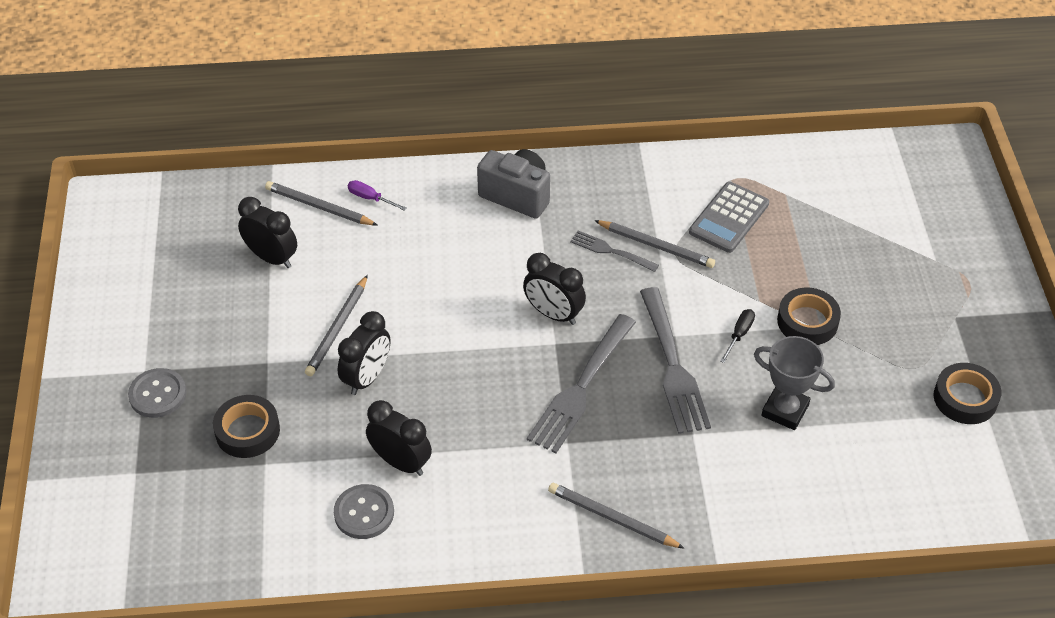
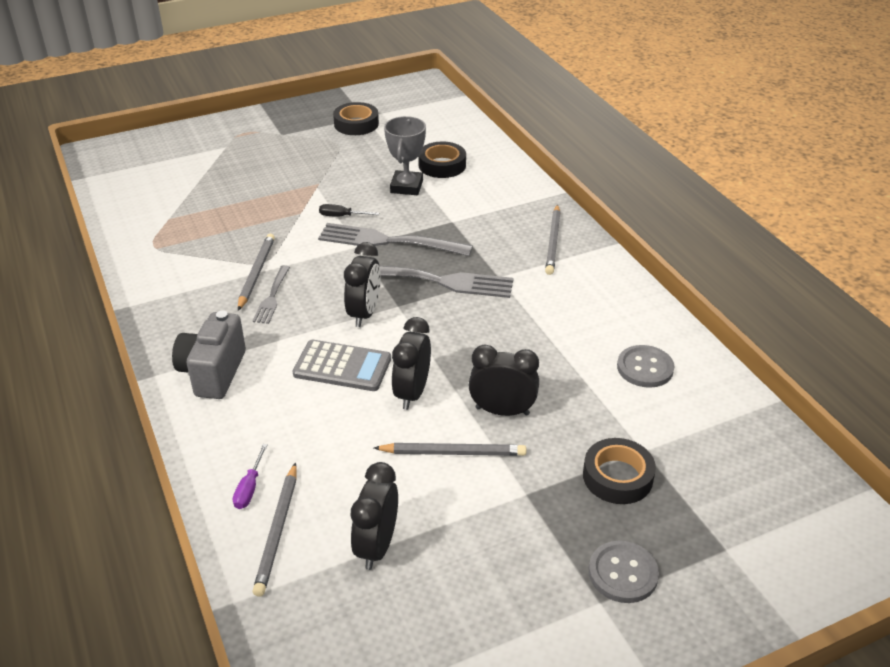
camera: 110 degrees left, 10 degrees down
black clock [366,400,432,476] -> black clock moved to [392,317,431,410]
grey fork [640,287,711,434] -> grey fork turned 135 degrees counterclockwise [318,223,473,256]
grey calculator [689,182,769,253] -> grey calculator moved to [293,340,391,391]
black tape [777,288,841,345] -> black tape moved to [418,141,466,178]

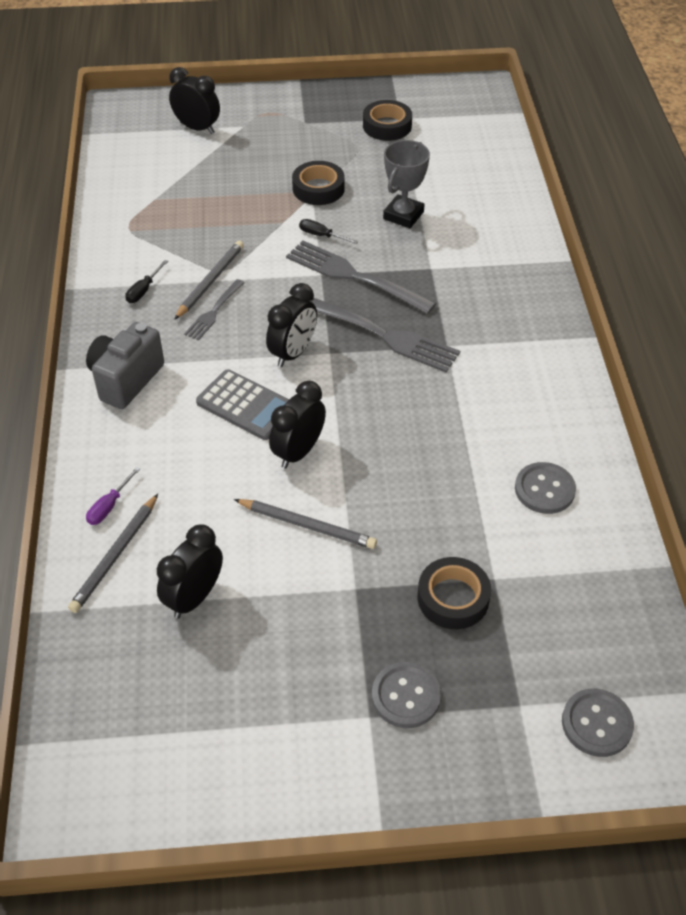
camera: 20 degrees right, 10 degrees up
black tape [418,141,466,178] -> black tape moved to [292,161,345,205]
black clock [469,344,539,416] -> black clock moved to [169,67,220,134]
grey pencil [545,204,561,275] -> none
none -> black screwdriver [125,260,168,303]
none -> grey button [562,688,634,757]

